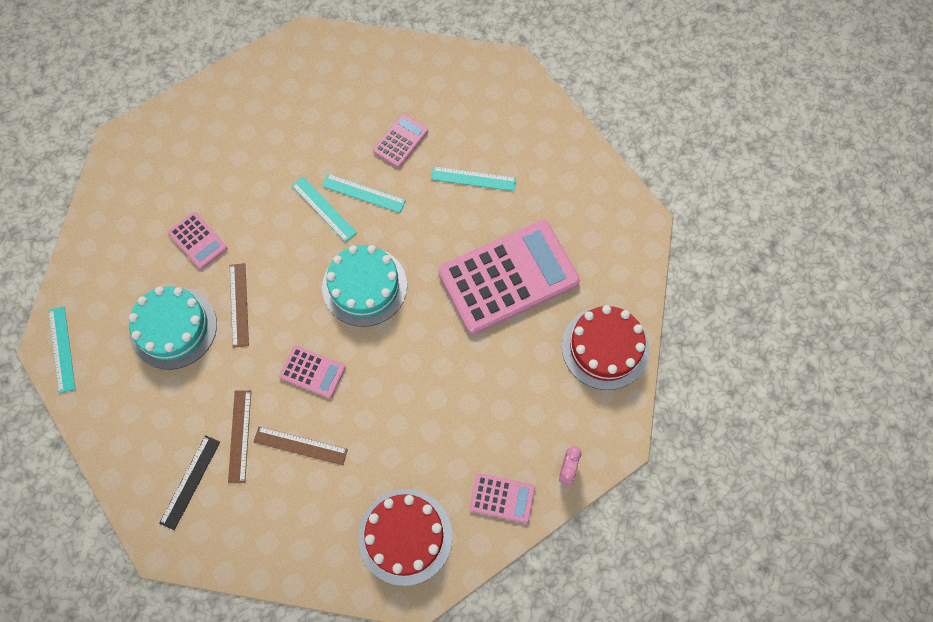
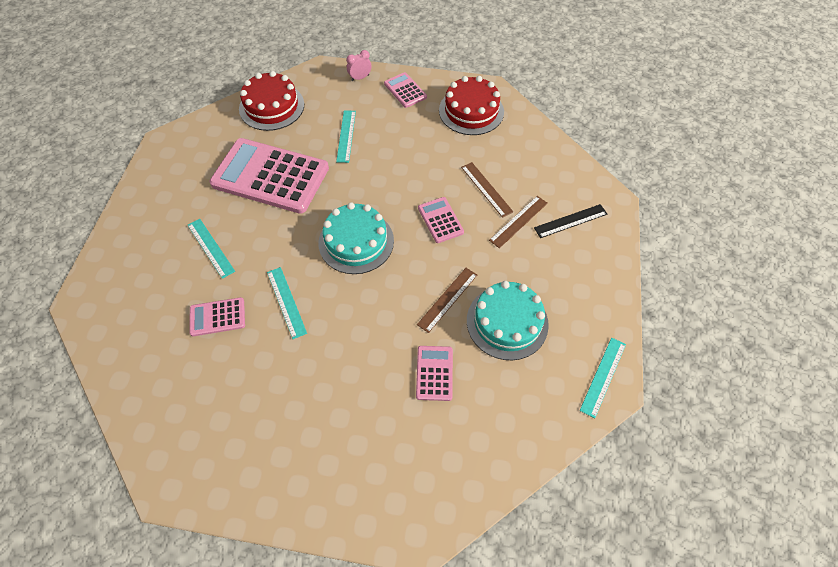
camera: 135 degrees left, 10 degrees down
turquoise ruler [291,177,357,242] -> turquoise ruler moved to [336,110,356,163]

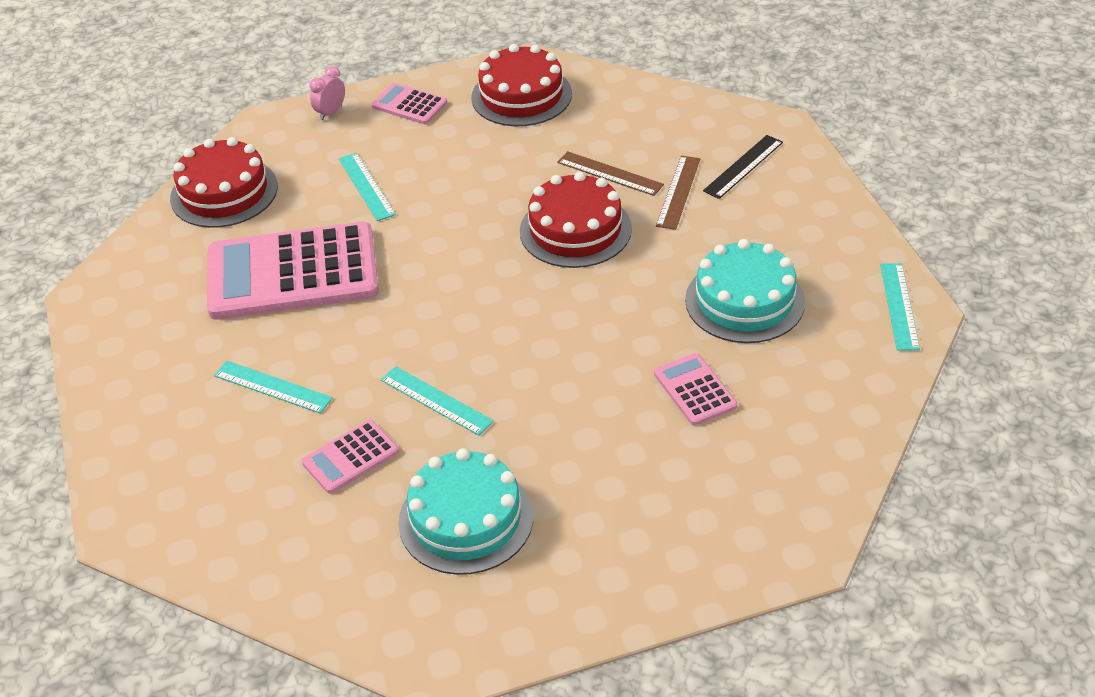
camera: 25 degrees left, 15 degrees down
turquoise cake [318,202,394,274] -> turquoise cake moved to [398,448,533,575]
brown ruler [417,268,477,333] -> none
pink calculator [418,197,464,243] -> red cake [520,172,632,268]

